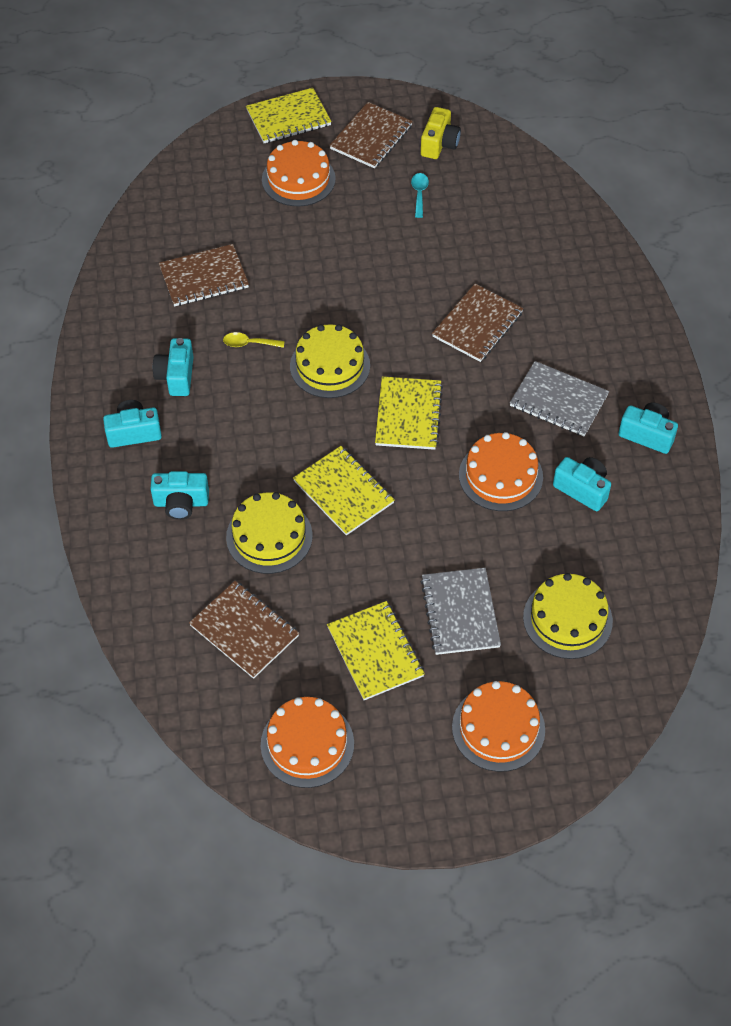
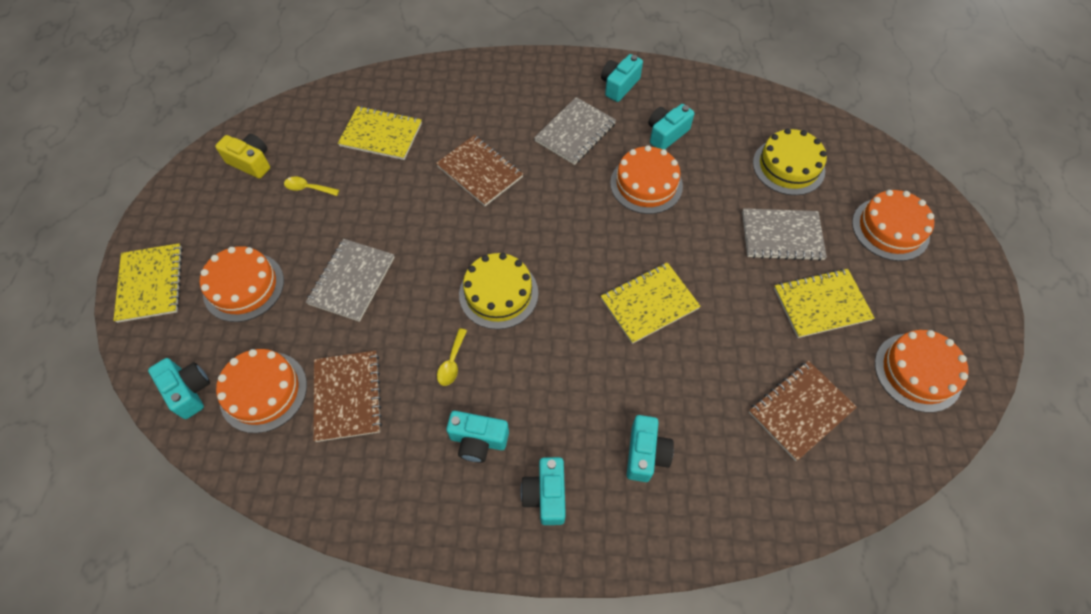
camera: 80 degrees left, 5 degrees up
yellow cake [226,492,313,574] -> none
brown notebook [329,102,413,168] -> none
yellow notebook [375,376,443,450] -> yellow notebook moved to [338,106,422,160]
turquoise spoon [411,173,429,218] -> yellow spoon [284,176,339,196]
none -> turquoise camera [148,358,210,419]
none -> orange cake [216,349,307,433]
none -> grey notebook [306,239,395,322]

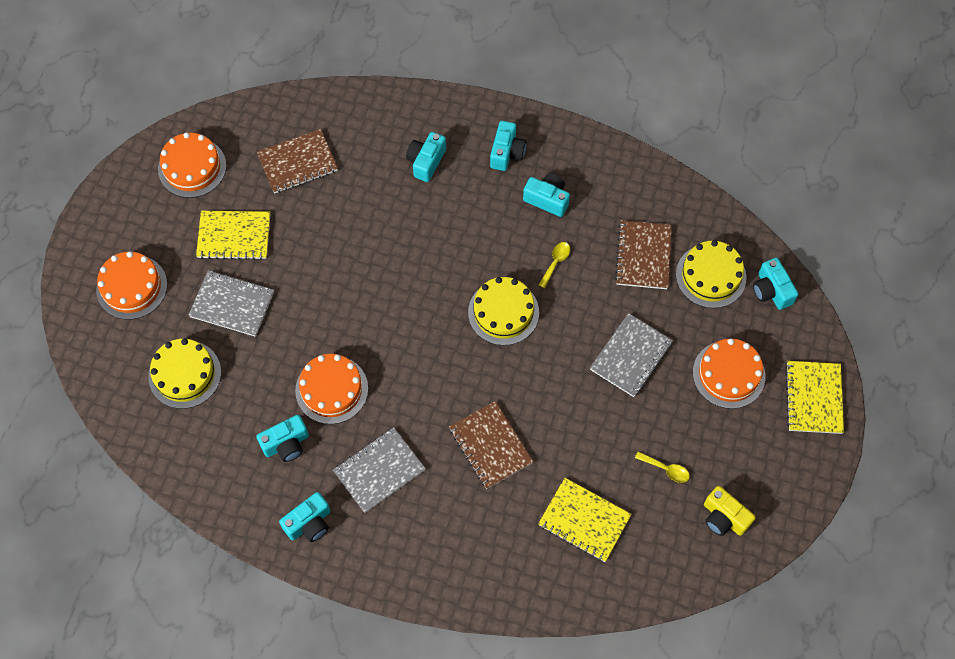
camera: 165 degrees left, 5 degrees up
orange cake [216,349,307,433] -> yellow cake [676,240,747,308]
yellow notebook [601,262,701,344] -> none

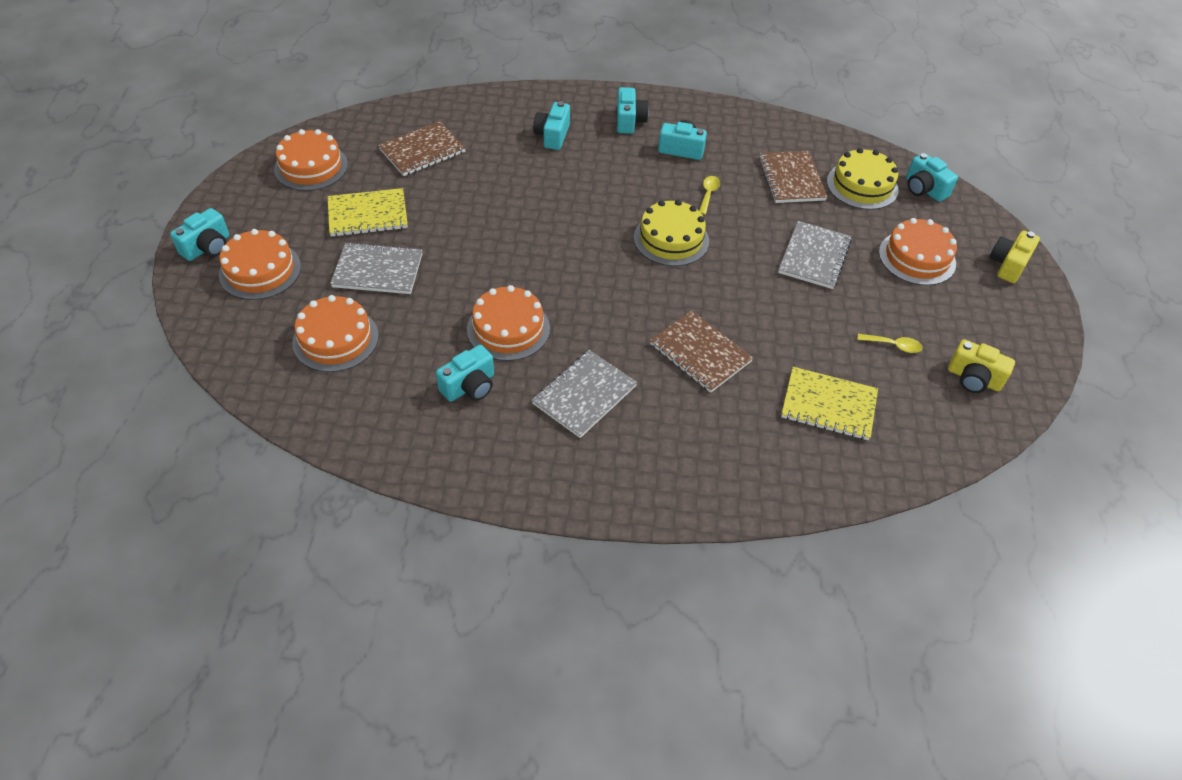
camera: 15 degrees left, 15 degrees down
yellow cake [148,339,221,409] -> orange cake [292,295,379,372]
turquoise camera [279,492,331,542] -> turquoise camera moved to [170,208,229,261]
yellow notebook [785,361,844,434] -> yellow camera [989,230,1040,283]

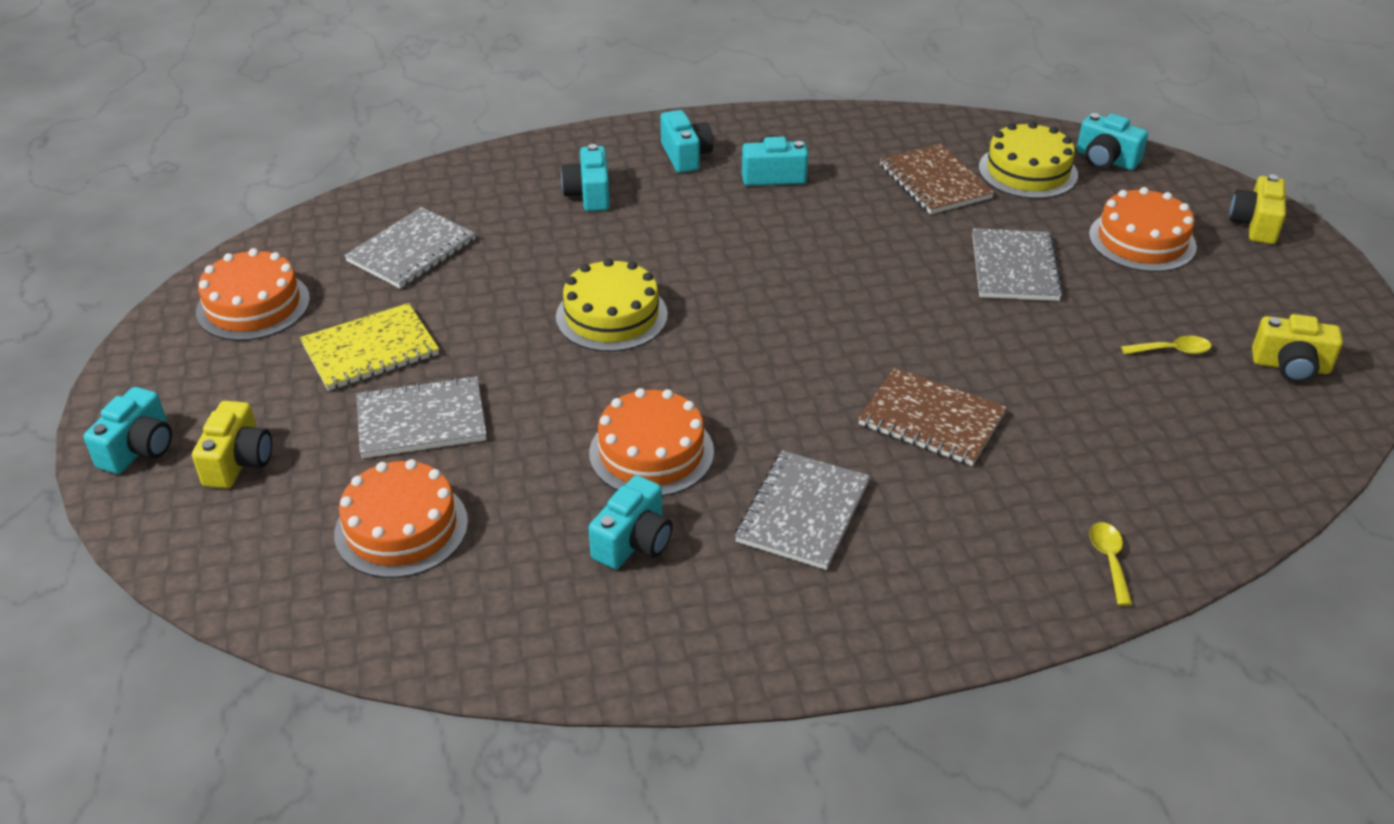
camera: 15 degrees left, 10 degrees down
orange cake [219,229,301,300] -> yellow camera [192,401,272,489]
brown notebook [378,121,466,176] -> grey notebook [344,207,476,289]
yellow cake [634,200,709,266] -> yellow cake moved to [556,258,668,352]
yellow spoon [699,176,720,215] -> yellow spoon moved to [1089,522,1132,606]
yellow notebook [781,367,878,440] -> none

